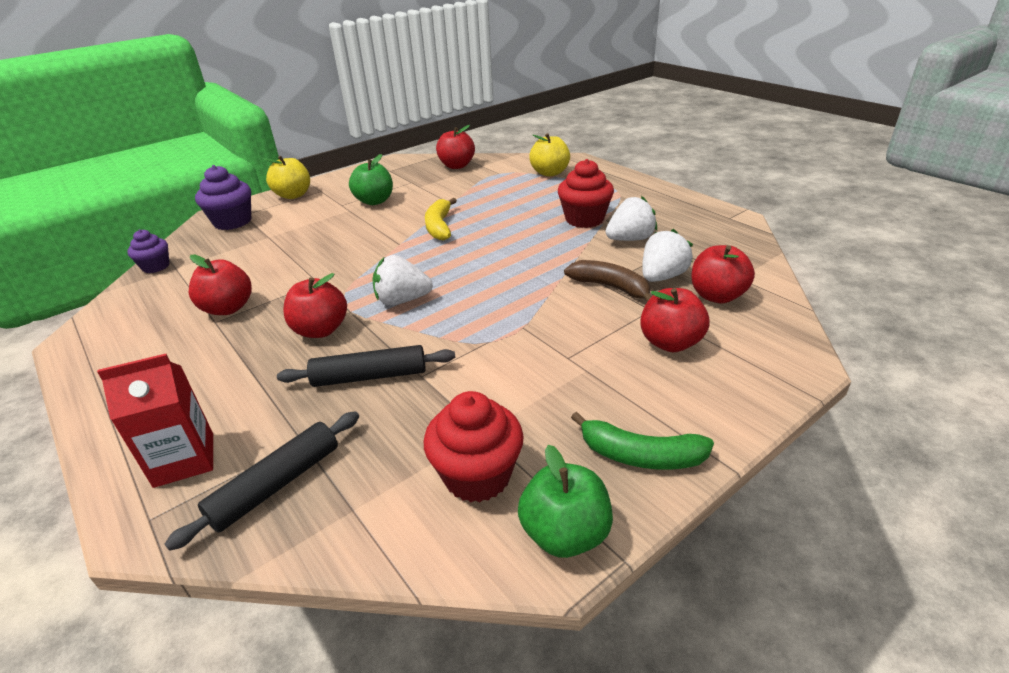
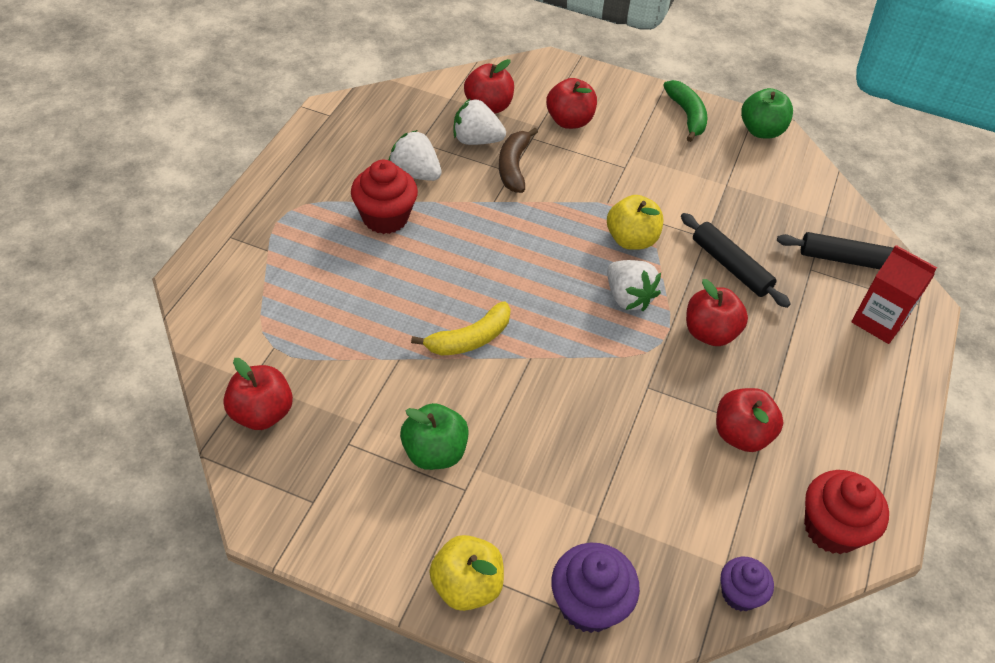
camera: 125 degrees left, 15 degrees up
red cupcake [424,391,524,502] -> red cupcake moved to [804,470,889,554]
yellow apple [529,133,570,177] -> yellow apple moved to [607,195,663,250]

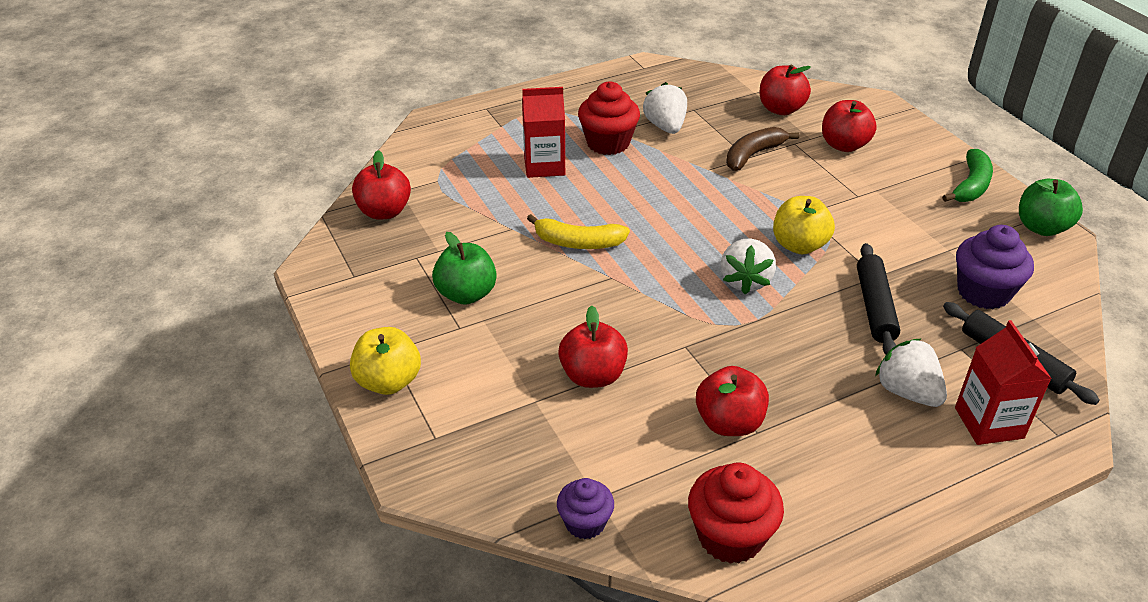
camera: 45 degrees right, 10 degrees down
white strawberry [454,98,506,145] -> white strawberry moved to [875,339,947,407]
purple cupcake [551,543,640,633] -> purple cupcake moved to [956,225,1034,309]
red apple [686,279,748,346] -> red apple moved to [558,306,628,388]
none -> red carton [522,87,565,178]

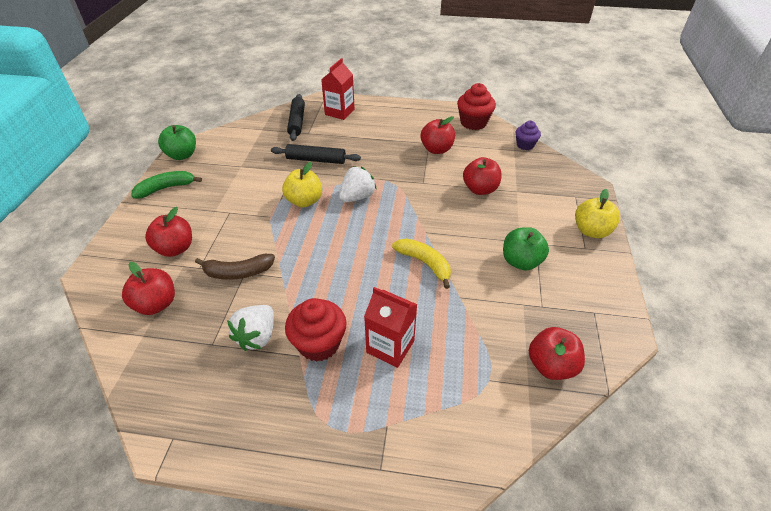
camera: 145 degrees left, 5 degrees up
black rolling pin [857,243,900,354] -> black rolling pin turned 60 degrees clockwise [271,144,361,164]
white strawberry [875,339,947,407] -> none
purple cupcake [956,225,1034,309] -> none

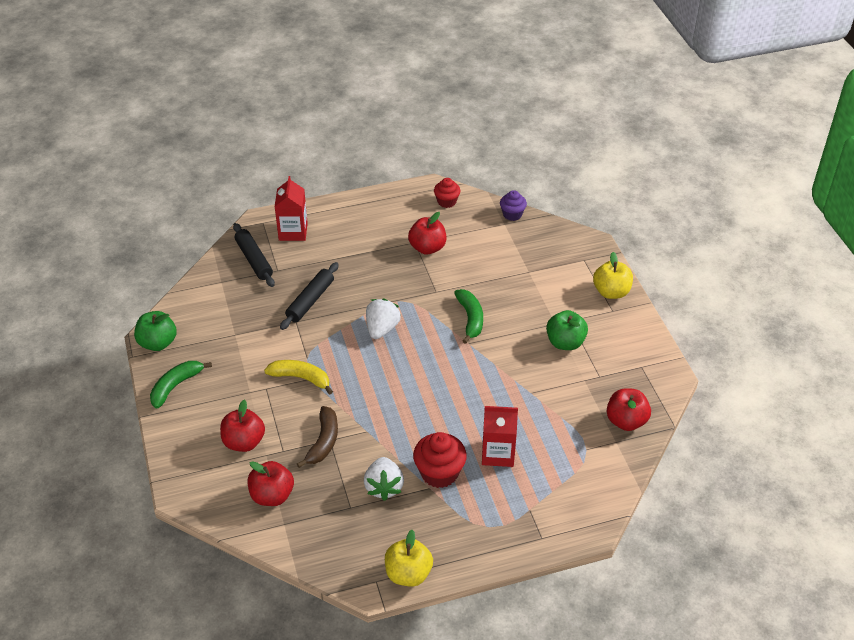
camera: 25 degrees left, 0 degrees up
brown banana [195,254,275,280] -> brown banana turned 45 degrees counterclockwise [297,406,338,468]
black rolling pin [271,144,361,164] -> black rolling pin turned 45 degrees counterclockwise [280,262,339,330]
yellow apple [282,162,322,208] -> yellow apple moved to [385,530,433,587]
yellow banana [392,238,451,289] -> yellow banana moved to [264,360,333,395]
red cupcake [457,83,496,130] -> red cupcake [434,178,460,208], size x0.62
red apple [463,157,502,195] -> none
none -> green banana [454,289,483,344]

